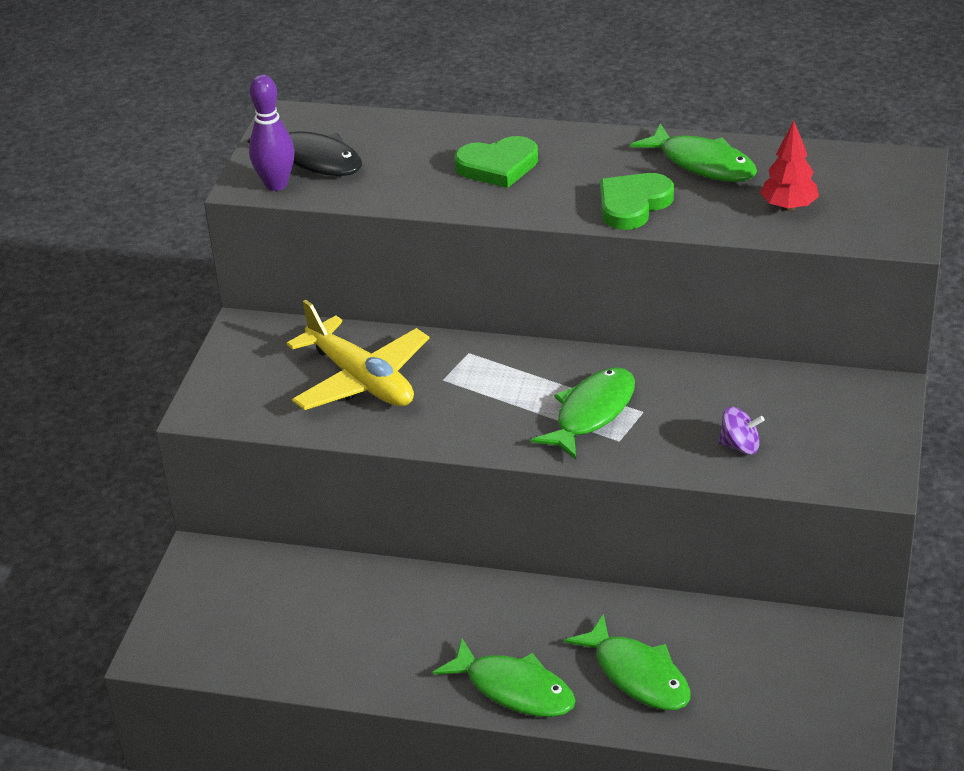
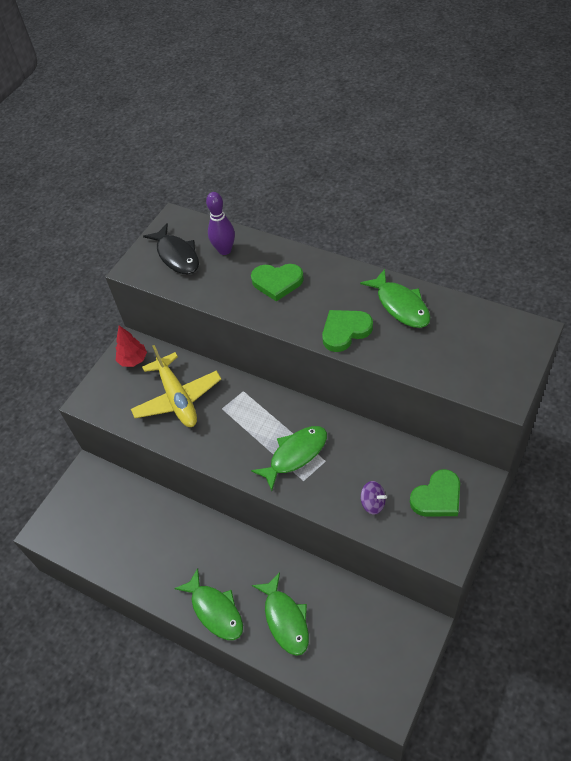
camera: 20 degrees right, 15 degrees up
purple bowling pin [249,74,295,191] -> purple bowling pin moved to [206,192,235,255]
red tree [760,121,819,211] -> red tree moved to [116,326,147,367]
none -> green heart [410,469,460,516]

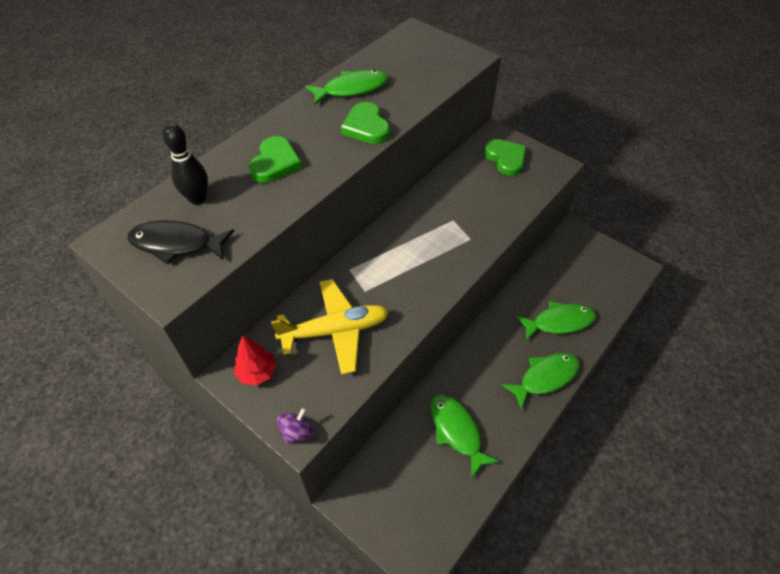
camera: 85 degrees left, 0 degrees up
black fish [143,223,199,274] -> black fish turned 150 degrees counterclockwise [127,220,234,265]
purple bowling pin [206,192,235,255] -> black bowling pin [162,123,208,205]
green fish [251,426,327,491] -> green fish moved to [431,394,500,479]
purple spinning top [360,481,387,515] -> purple spinning top moved to [277,408,314,444]

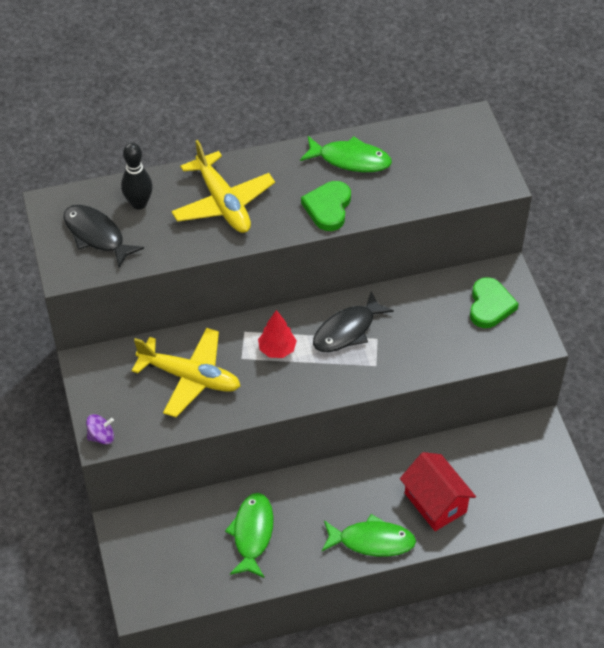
camera: 35 degrees right, 0 degrees up
red tree [234,335,276,385] -> red tree moved to [258,310,297,358]
green heart [249,136,302,183] -> yellow plane [171,140,275,233]
green fish [516,301,596,341] -> red house [400,452,476,531]
none -> black fish [313,291,394,352]

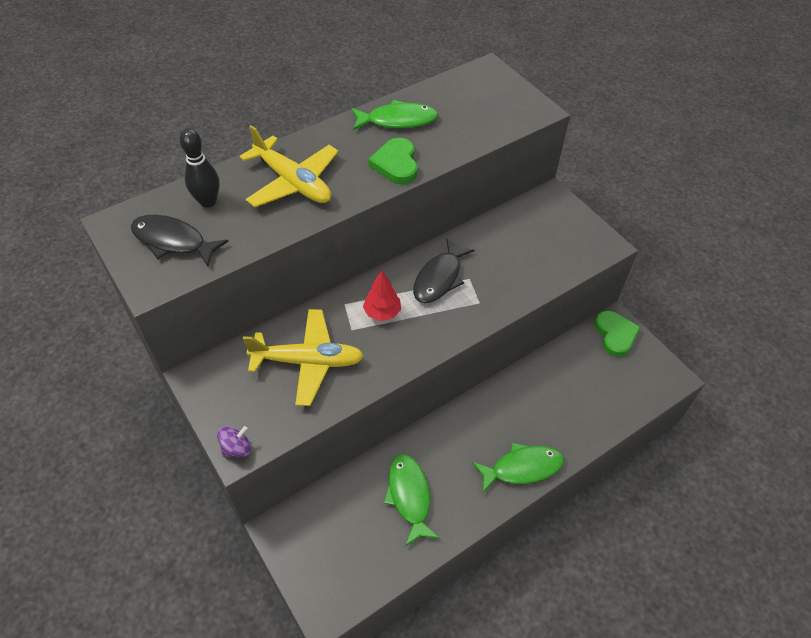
camera: 20 degrees left, 0 degrees up
red house [400,452,476,531] -> none
green heart [470,277,519,328] -> green heart moved to [594,311,641,357]

